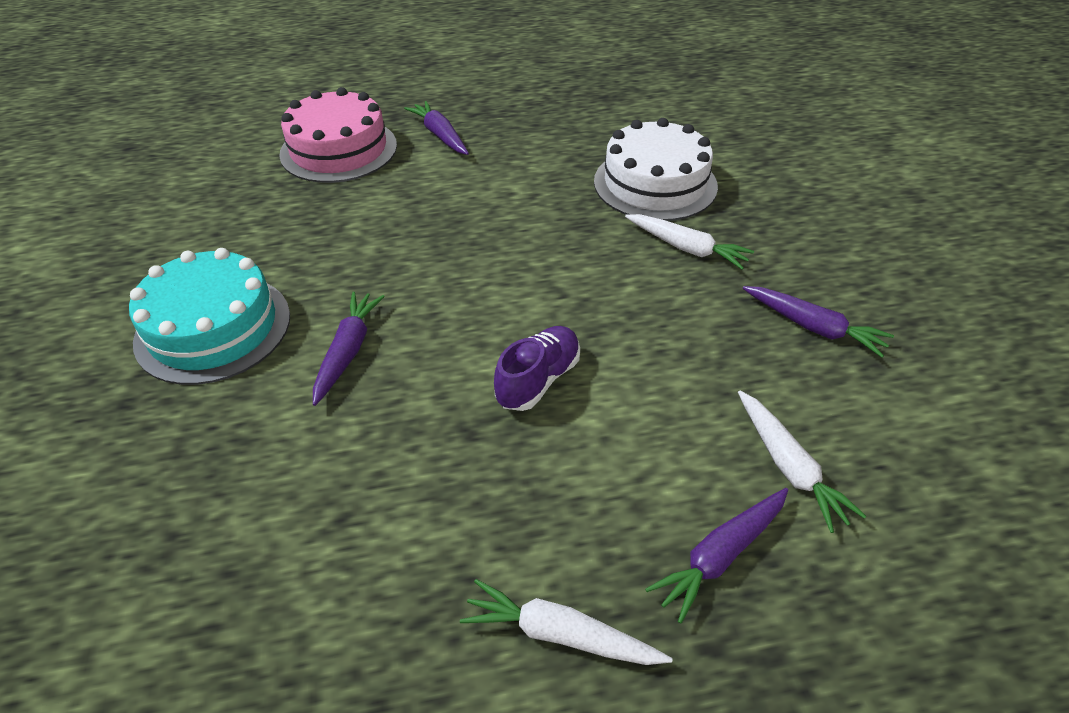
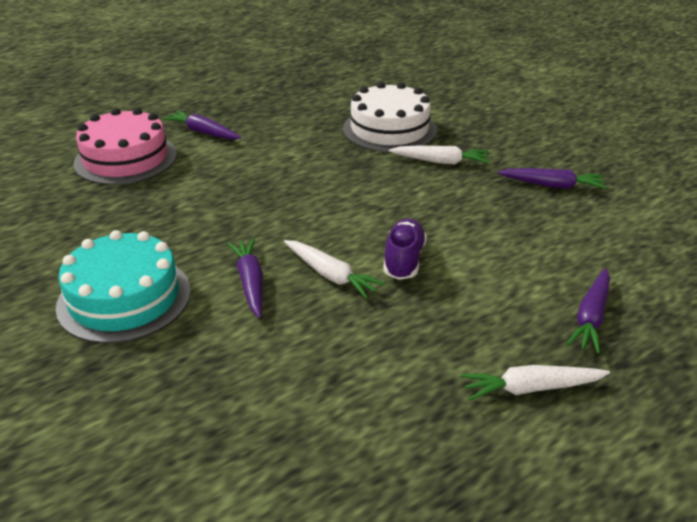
camera: 25 degrees left, 10 degrees down
white carrot [738,390,866,533] -> white carrot moved to [284,240,385,299]

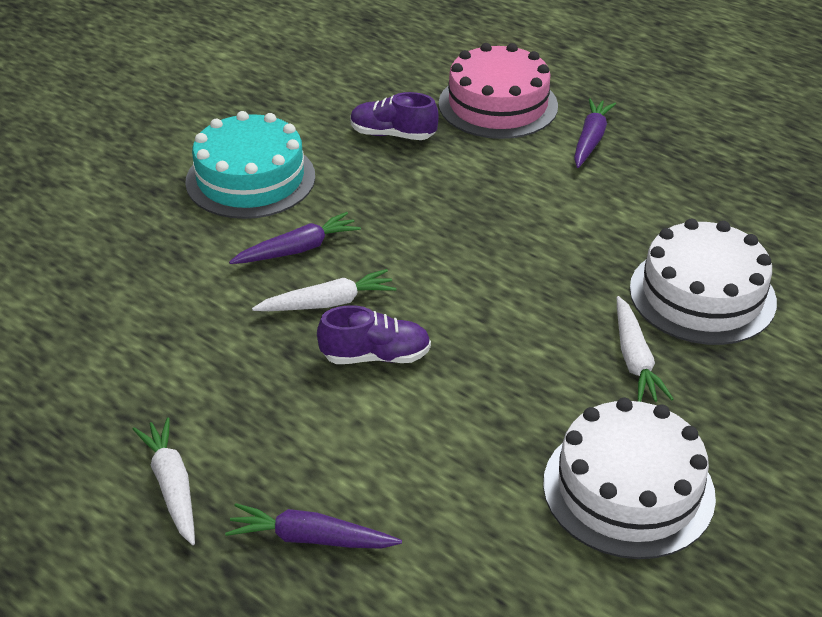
camera: 75 degrees right, 5 degrees up
white carrot [284,240,385,299] -> white carrot turned 135 degrees counterclockwise [252,269,396,311]
purple carrot [497,168,606,189] -> white cake [543,398,716,559]
none -> purple shoe [350,92,439,140]

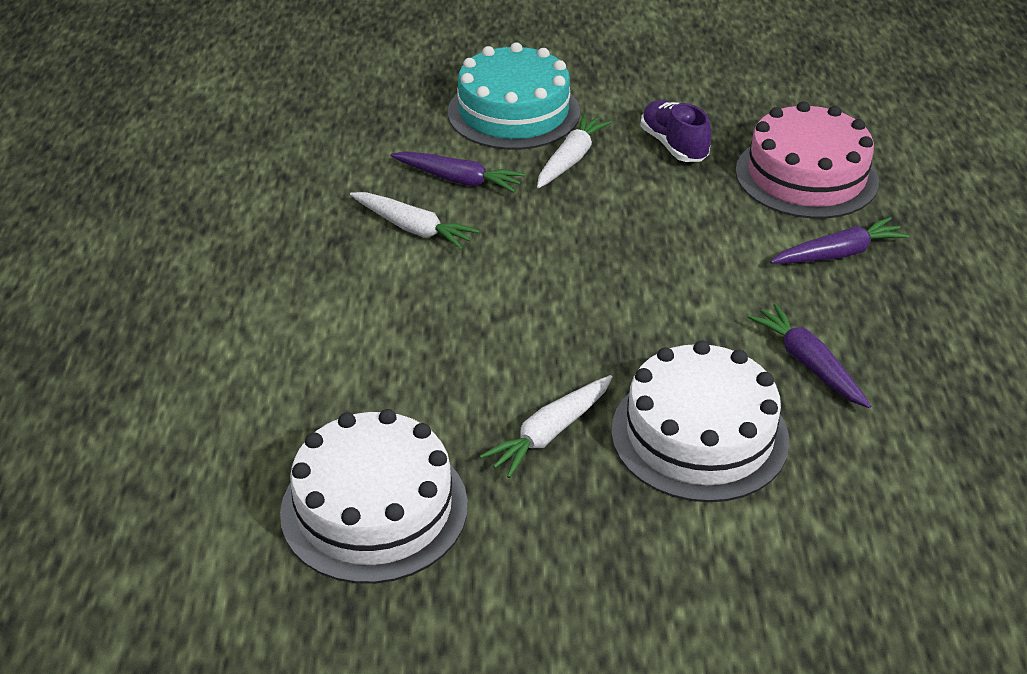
camera: 50 degrees right, 0 degrees up
white carrot [133,417,195,545] -> white carrot moved to [537,114,612,188]
purple carrot [225,503,402,549] -> purple carrot moved to [747,303,871,408]
purple shoe [317,305,431,364] -> none

